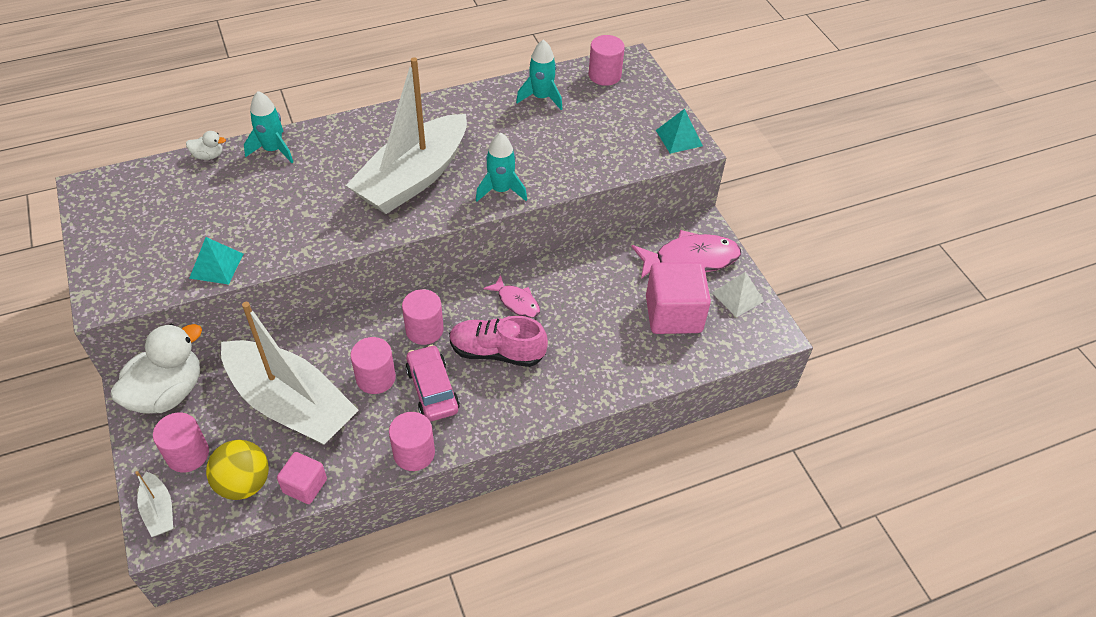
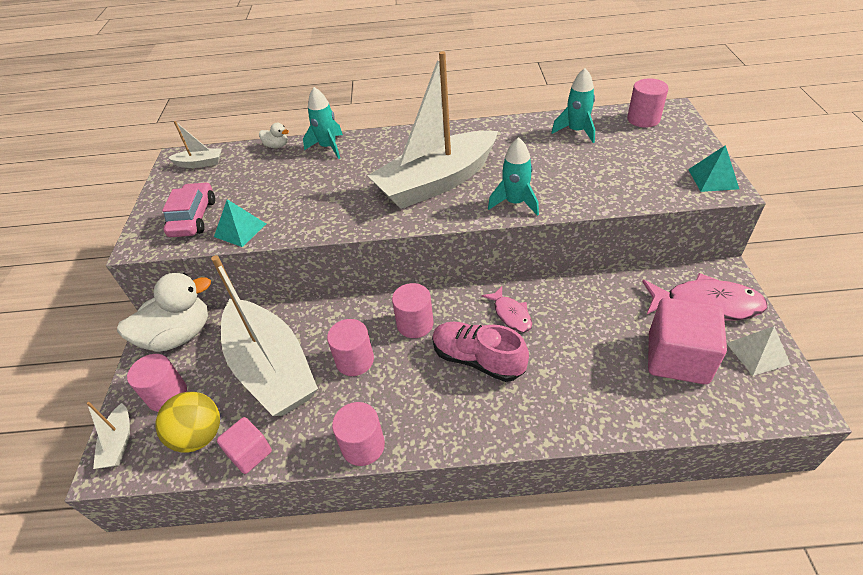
camera: 25 degrees right, 5 degrees down
pink car [405,345,460,421] -> pink car moved to [162,182,215,237]
none -> white boat [167,121,222,168]

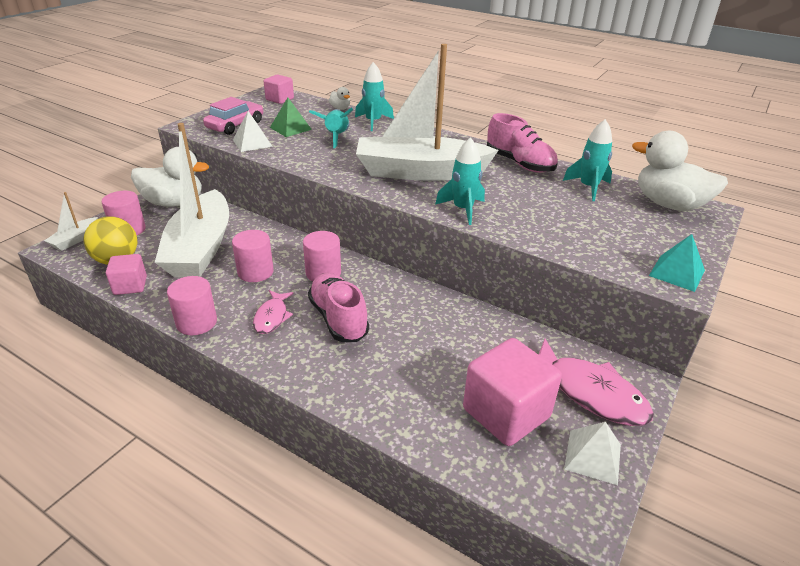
camera: 30 degrees right, 10 degrees down
white boat [167,121,222,168] -> pink cube [264,75,294,104]
turquoise pyramid [214,199,266,247] -> white pyramid [233,111,273,152]
pink fish [482,286,532,332] -> pink fish moved to [253,290,294,334]
pink cylinder [627,79,668,128] -> white duck [632,131,728,211]
none -> green pyramid [270,98,312,137]
none -> turquoise rocket [309,107,353,148]
none -> pink shoe [487,113,558,173]

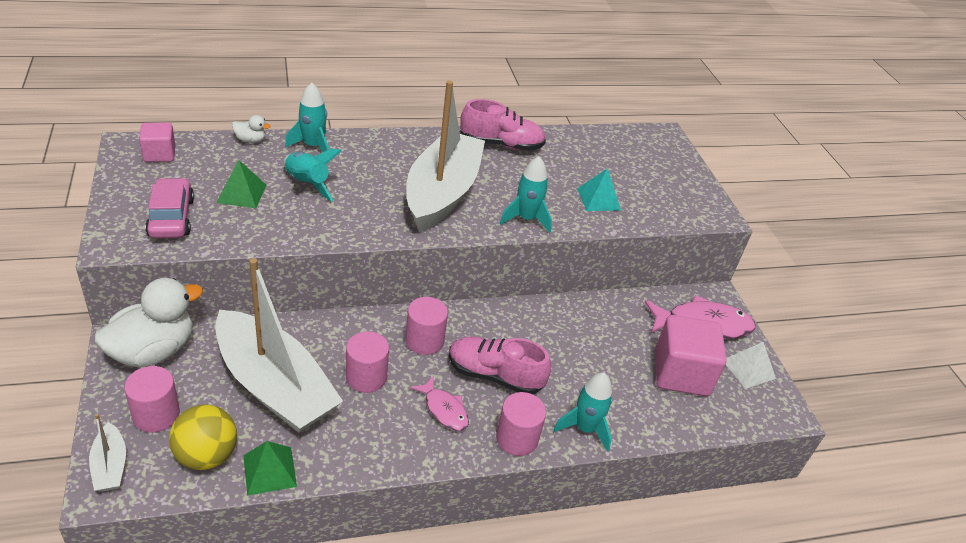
camera: 50 degrees left, 5 degrees up
pink cube [106,254,147,295] -> green pyramid [243,441,297,496]
pink cylinder [167,276,217,335] -> pink cylinder moved to [496,392,546,456]
white pyramid [233,111,273,152] -> none
white boat [356,44,499,181] -> white boat turned 150 degrees clockwise [406,80,485,233]
turquoise rocket [563,119,612,201] -> turquoise rocket moved to [554,372,612,452]
white duck [632,131,728,211] -> none
turquoise pyramid [649,234,705,292] -> turquoise pyramid moved to [577,168,621,211]

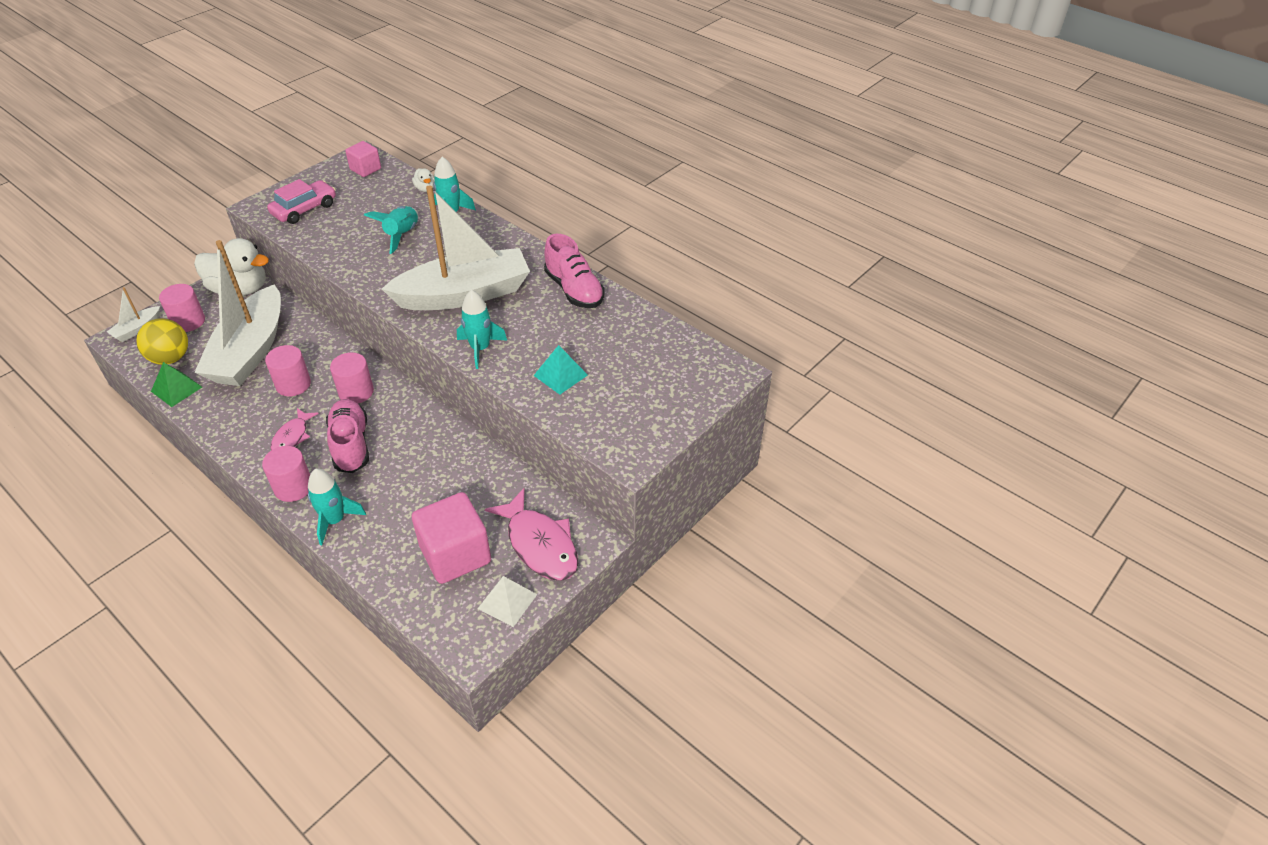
camera: 60 degrees right, 5 degrees up
green pyramid [216,160,266,208] -> none

